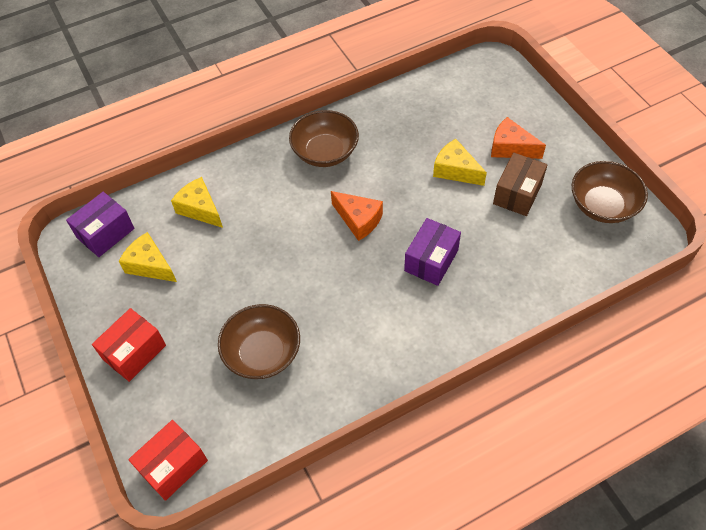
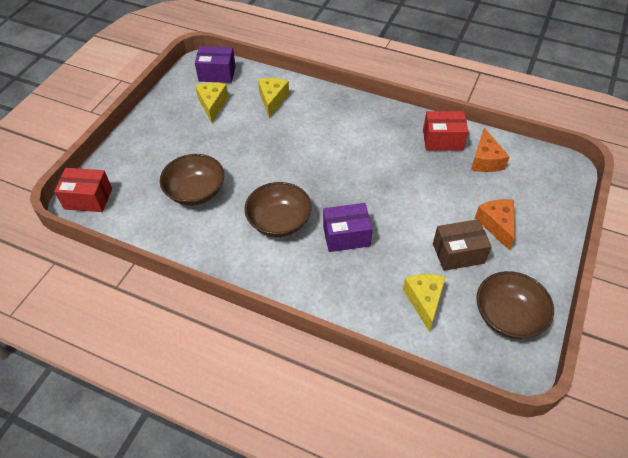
camera: 50 degrees right, 5 degrees down
red box [92,308,166,382] -> red box moved to [423,111,468,150]
brown bowl [289,110,359,167] -> brown bowl moved to [244,182,312,237]
orange cheese [331,191,383,241] -> orange cheese moved to [471,128,510,172]
yellow cheese [433,139,487,186] -> yellow cheese moved to [403,274,446,332]

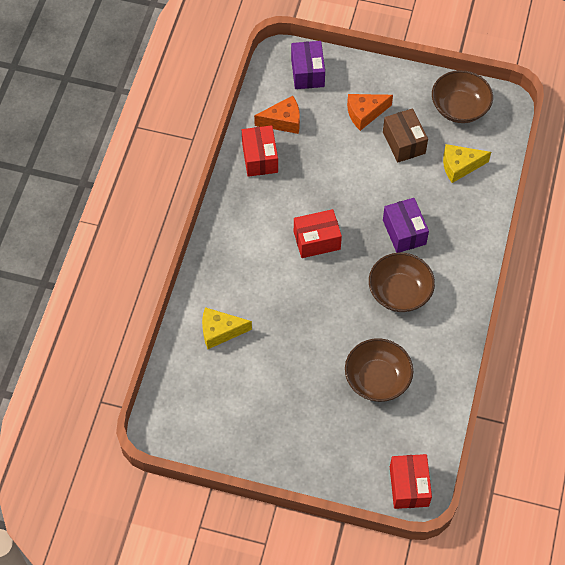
camera: 100 degrees left, 10 degrees up
purple box [195,46,236,83] -> purple box moved to [291,41,325,89]
yellow cheese [195,83,228,123] -> none
none -> red box [294,209,342,258]

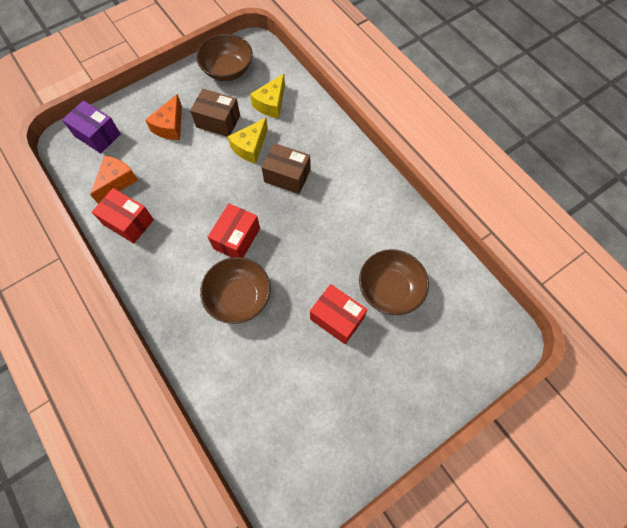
camera: 50 degrees left, 5 degrees up
yellow cheese [202,307,252,349] -> yellow cheese moved to [227,118,268,164]
brown bowl [369,253,435,312] -> brown bowl moved to [200,257,271,324]
purple box [383,198,429,253] -> brown box [262,143,310,194]
red box [390,454,432,509] -> red box moved to [310,284,367,344]

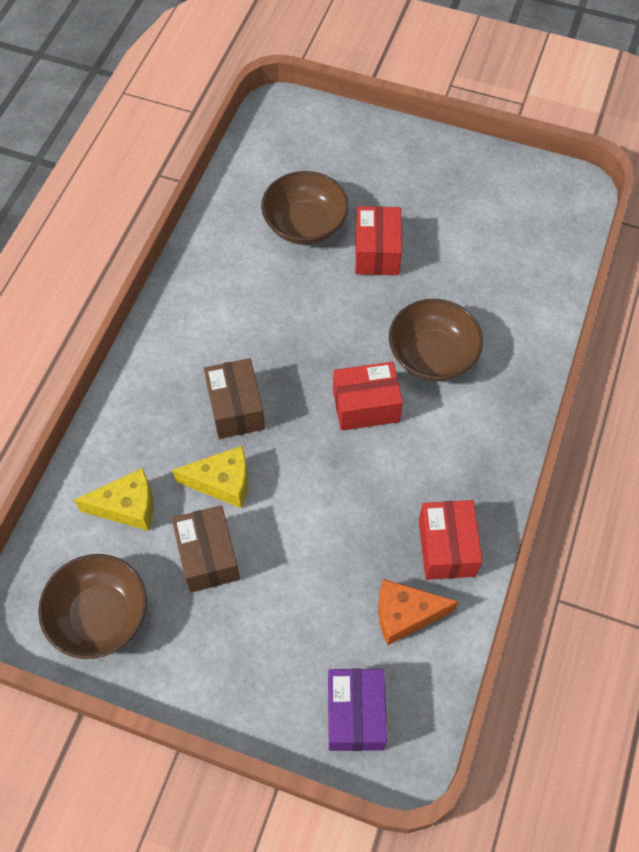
camera: 125 degrees left, 5 degrees down
orange cheese [145,94,182,140] -> none

